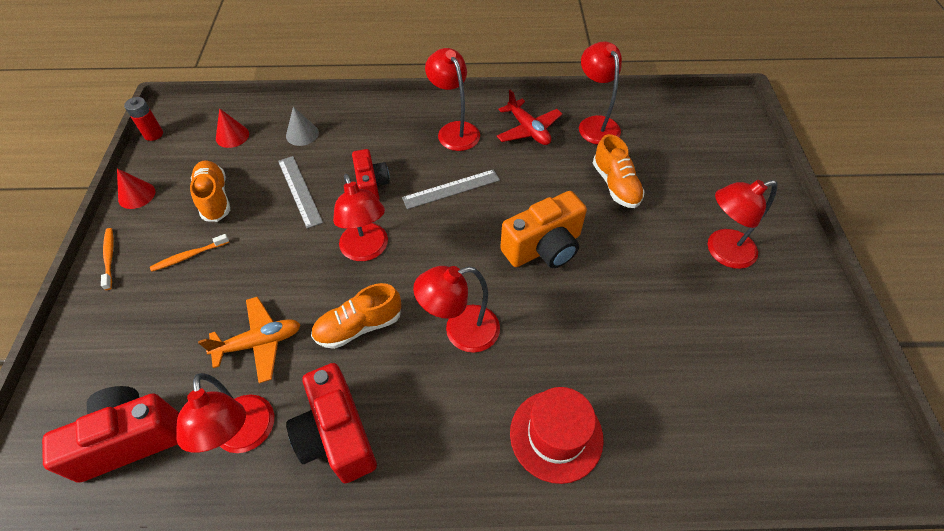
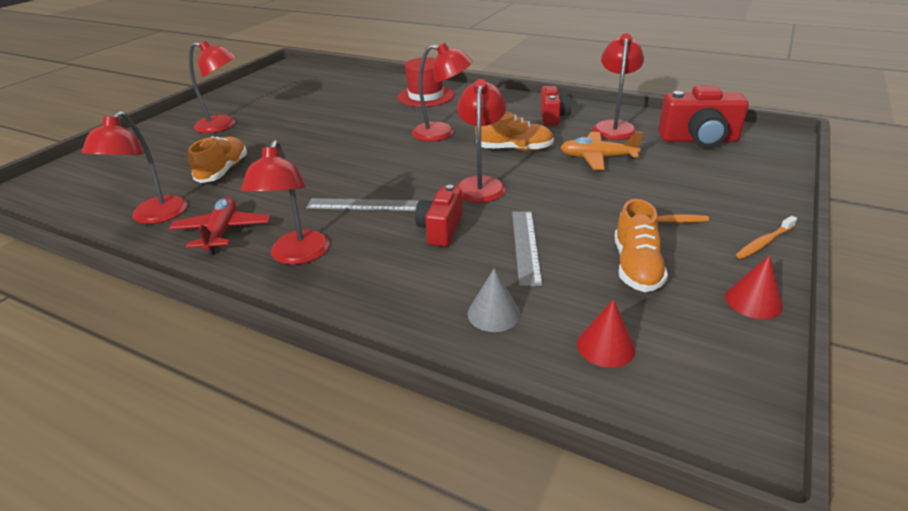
camera: 150 degrees left, 20 degrees down
orange toothbrush [101,228,113,290] -> orange toothbrush turned 45 degrees clockwise [736,216,797,259]
red battery [124,97,163,141] -> none
red camera [286,363,377,483] -> red camera [540,86,572,126], size x0.65
orange camera [500,191,587,268] -> none

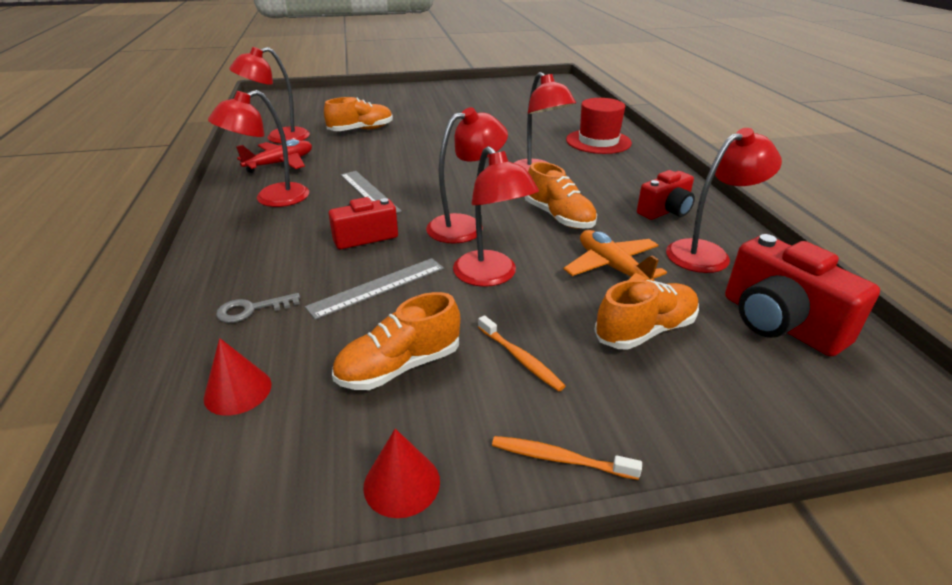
camera: 50 degrees right, 0 degrees up
red lamp [189,40,237,133] -> red lamp moved to [453,146,539,287]
grey cone [467,269,521,332] -> grey key [216,293,300,323]
none -> orange shoe [594,280,699,350]

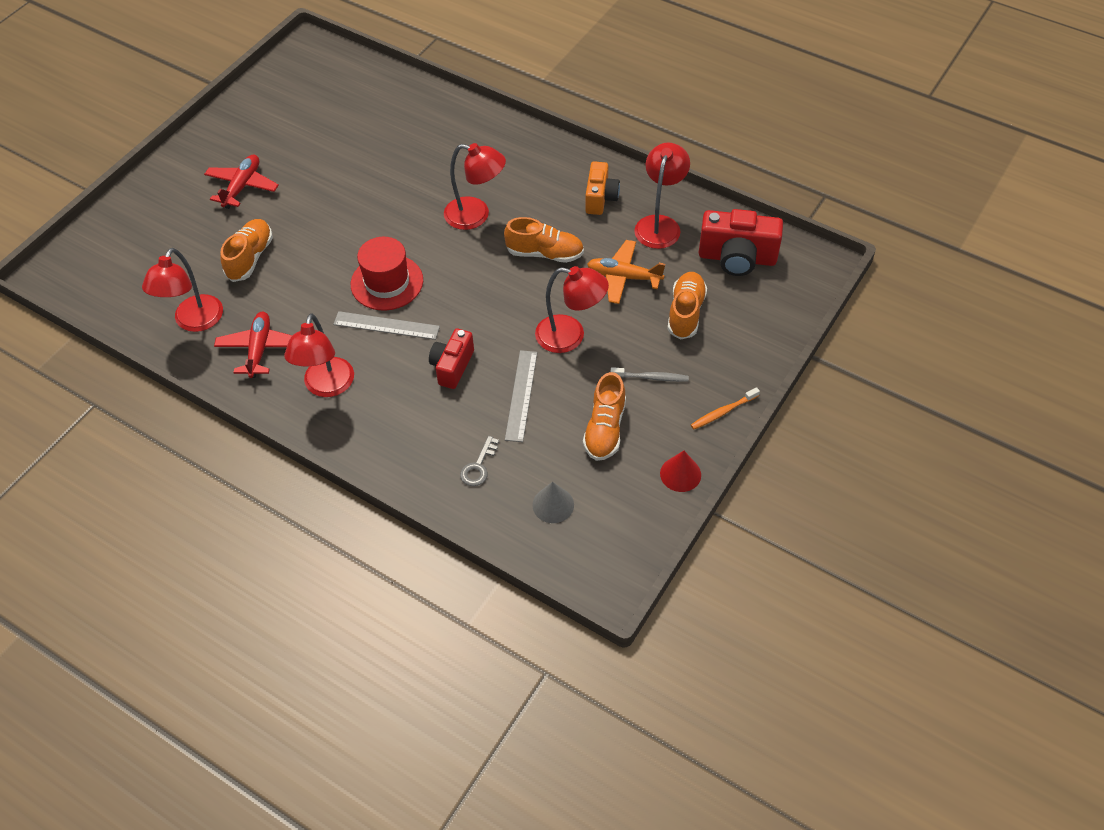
camera: 45 degrees left, 20 degrees up
red cone [203,338,272,416] -> grey cone [532,482,574,523]
red lamp [426,107,508,244] -> none
orange toothbrush [478,315,565,392] -> grey toothbrush [611,367,689,382]
red hat [566,98,632,154] -> red hat moved to [351,237,423,311]
red camera [637,170,695,220] -> orange camera [585,161,620,215]
none -> red plane [204,155,279,209]

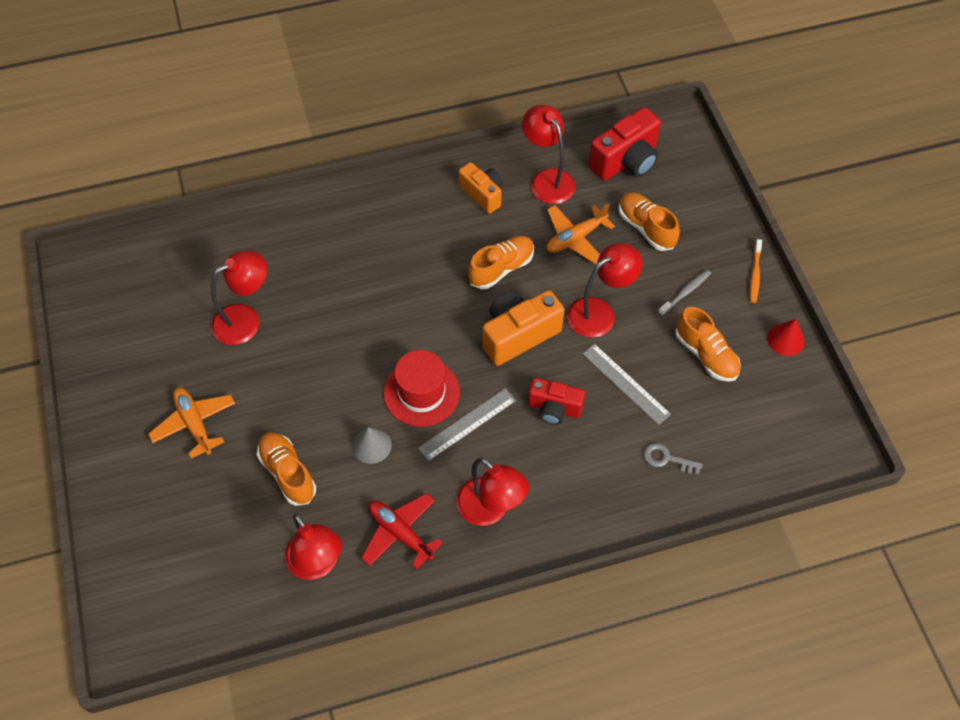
camera: 50 degrees left, 5 degrees up
red plane [204,155,279,209] -> orange plane [148,388,235,458]
red camera [429,328,474,389] -> red camera turned 45 degrees counterclockwise [528,378,585,425]
red lamp [444,143,506,230] -> red lamp moved to [211,251,267,345]
grey key [460,436,499,486] -> grey key turned 135 degrees clockwise [644,443,703,475]
grey cone [532,482,574,523] -> grey cone moved to [352,427,392,464]
none -> orange camera [482,290,565,366]

